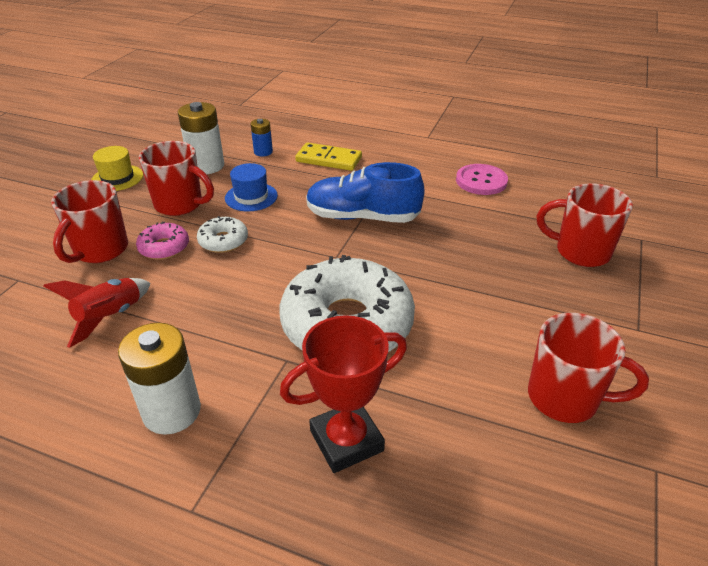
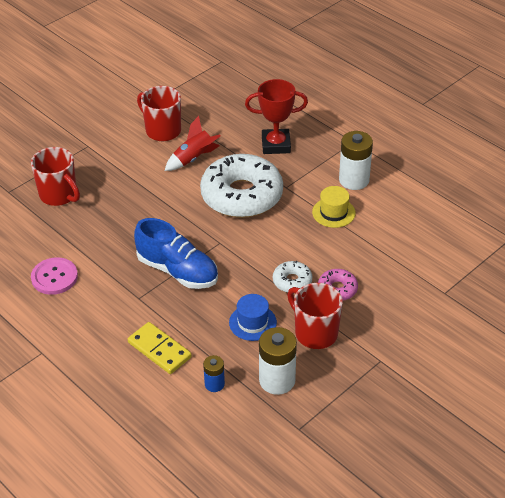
camera: 155 degrees left, 5 degrees up
red rocket [43,278,151,348] -> red rocket moved to [165,116,221,171]
red mug [51,180,128,263] -> none
yellow hat [91,146,143,191] -> yellow hat moved to [312,186,356,228]

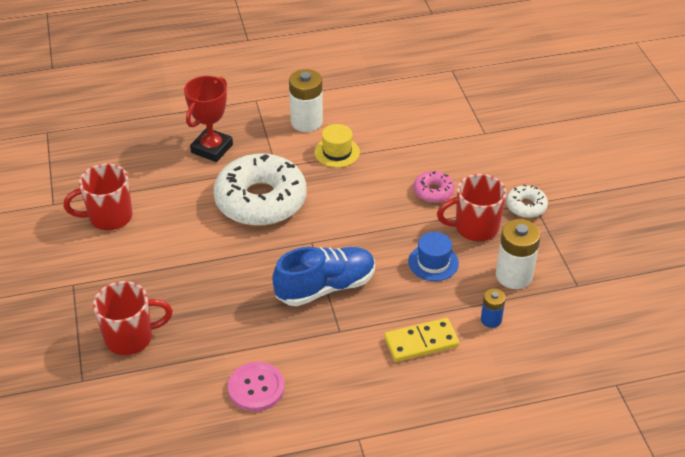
camera: 60 degrees left, 0 degrees up
red rocket [165,116,221,171] -> none
white donut [273,261,312,293] -> white donut moved to [506,185,548,218]

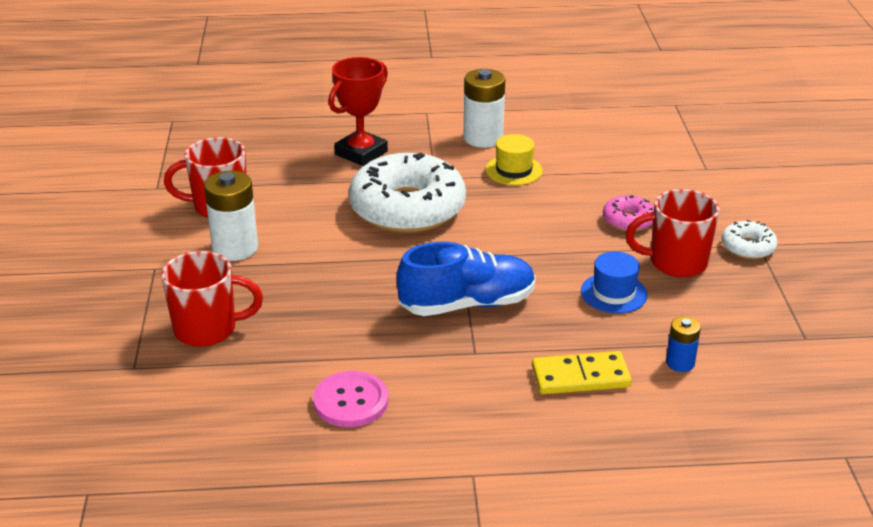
camera: 10 degrees right, 10 degrees down
white battery [496,219,541,289] -> white battery moved to [204,171,258,261]

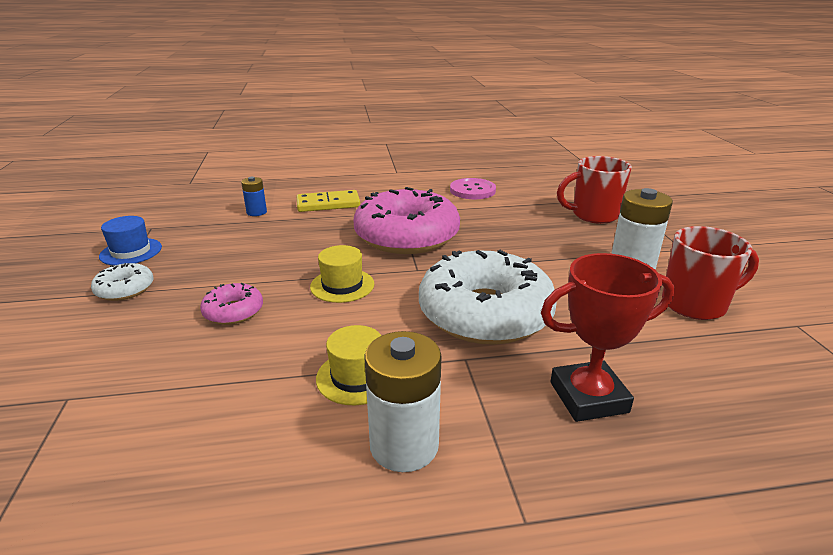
camera: 175 degrees right, 5 degrees down
red trophy [328,57,388,166] -> red trophy turned 45 degrees clockwise [541,253,675,422]
blue shoe [397,242,536,316] -> pink donut [354,187,460,254]
blue hat [581,251,648,313] -> blue hat moved to [99,216,162,266]
red mug [625,189,720,277] -> none
none -> yellow hat [310,245,374,303]

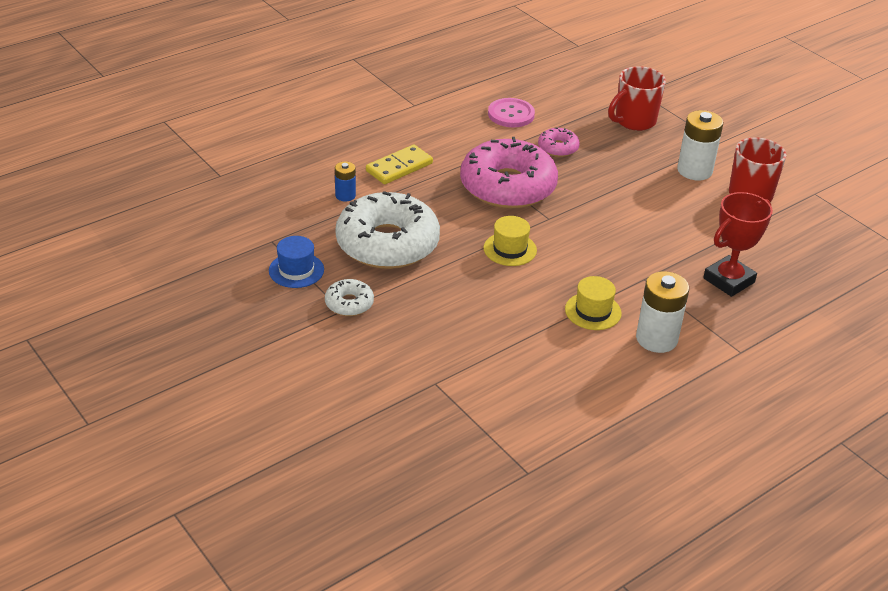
camera: 30 degrees left, 10 degrees up
pink donut [200,283,263,325] -> pink donut moved to [538,128,580,157]
white donut [419,250,557,345] -> white donut moved to [335,191,440,269]

